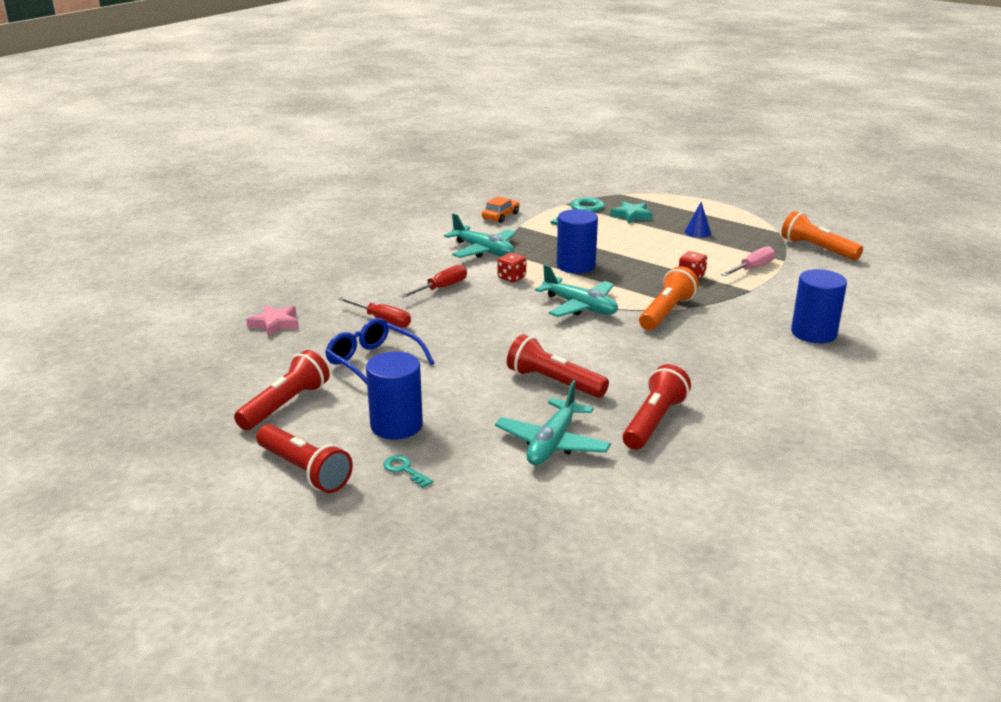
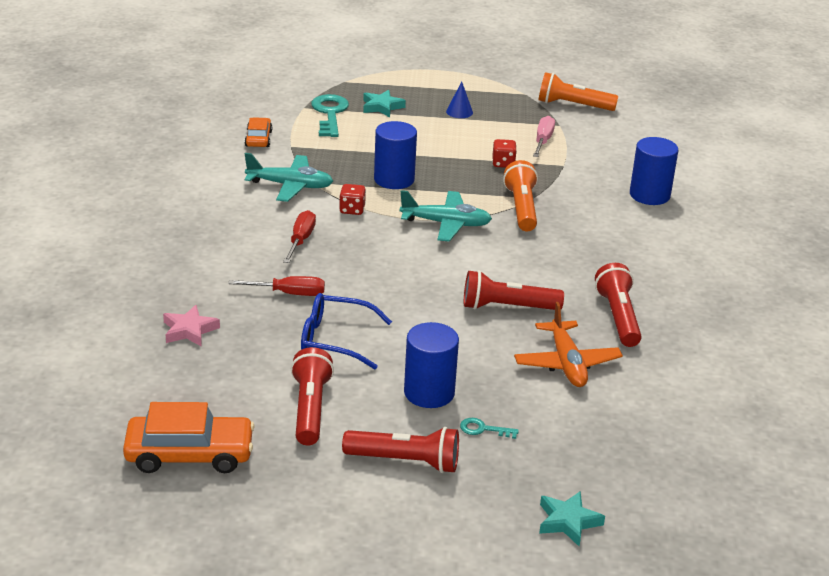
camera: 35 degrees left, 5 degrees up
turquoise plane [495,380,611,465] -> orange plane [514,302,623,387]
none -> orange car [123,402,255,473]
none -> turquoise star [539,491,605,546]

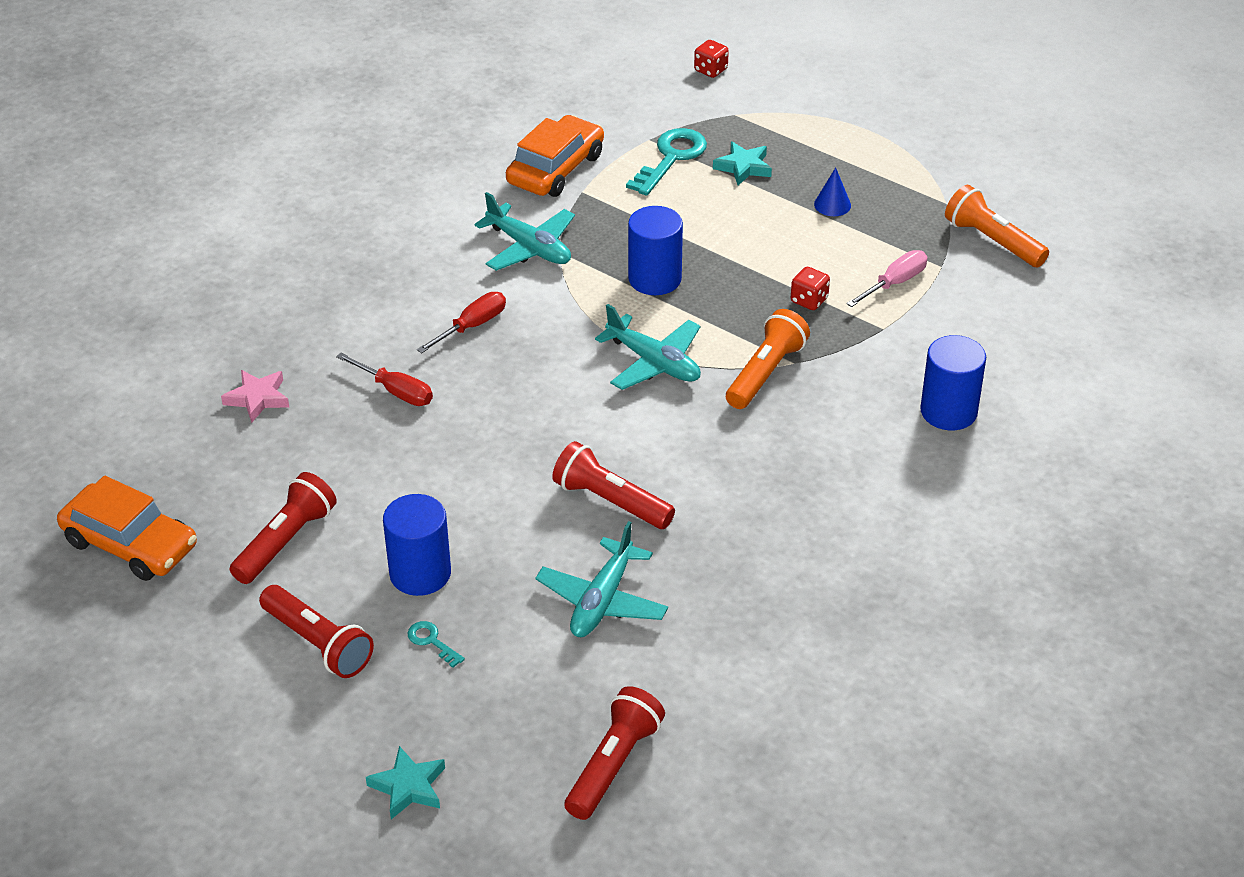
camera: 35 degrees right, 10 degrees up
orange car [245,117,272,147] -> orange car [506,115,604,197], size x1.79
blue glasses [301,293,392,369] -> none
red dice [339,184,366,215] -> red dice moved to [694,40,729,78]
orange plane [514,302,623,387] -> turquoise plane [535,521,668,637]
red flashlight [595,263,642,347] -> red flashlight moved to [564,686,665,820]

